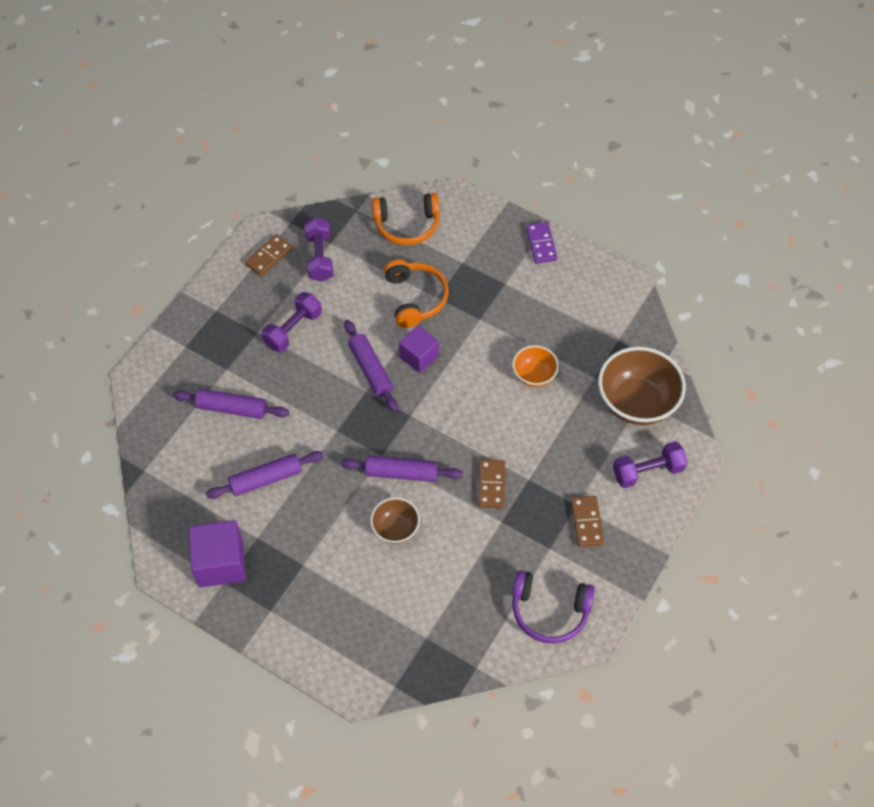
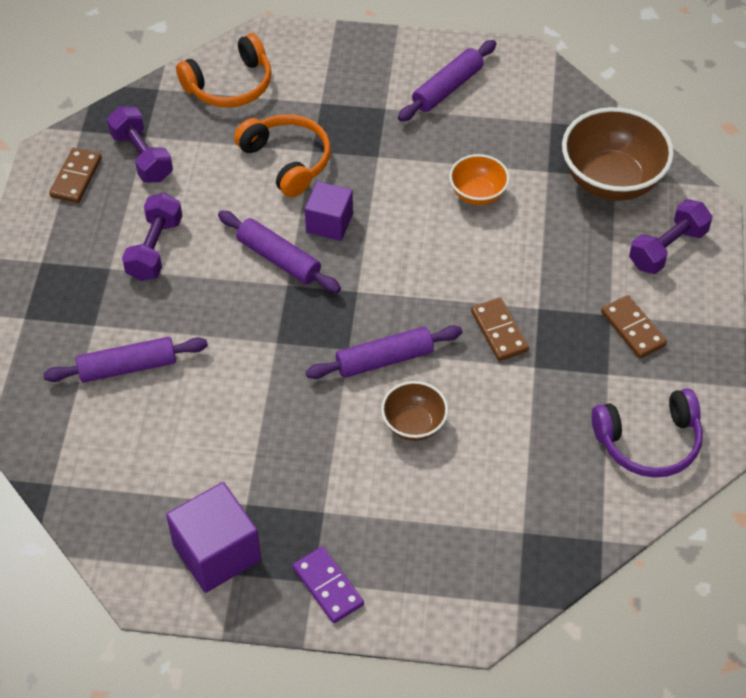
camera: 25 degrees left, 5 degrees down
purple rolling pin [206,451,323,499] -> purple rolling pin moved to [398,40,497,122]
purple domino [526,222,557,263] -> purple domino moved to [293,546,364,623]

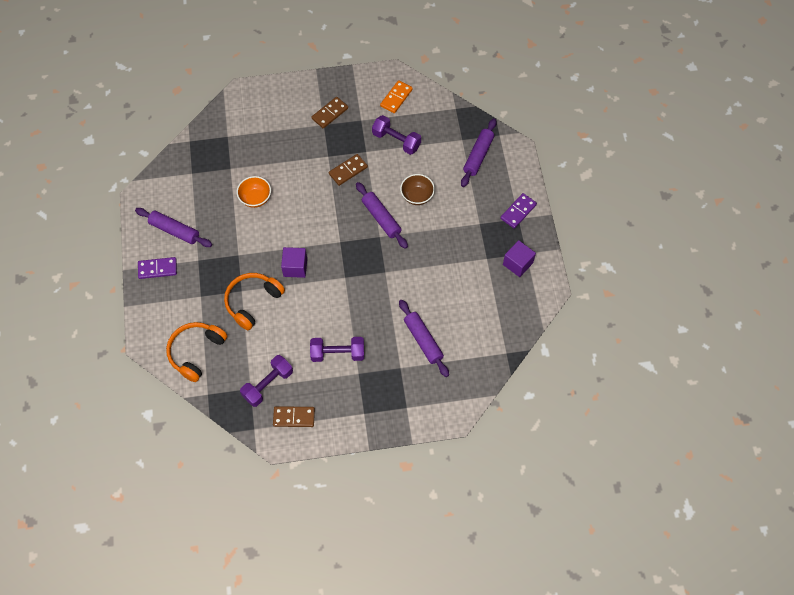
camera: 105 degrees left, 10 degrees up
purple cube [166,482,261,593] -> purple cube [503,240,536,277], size x0.66
orange headphones [176,33,272,108] -> orange headphones turned 105 degrees counterclockwise [166,322,227,382]
purple rolling pin [218,210,341,293] -> purple rolling pin moved to [461,118,497,187]
brown bowl [562,107,674,201] -> none
purple headphones [591,388,703,478] -> orange domino [380,80,413,113]
purple dumbbell [629,199,712,274] -> purple dumbbell moved to [372,115,421,155]
none -> purple domino [138,257,177,279]

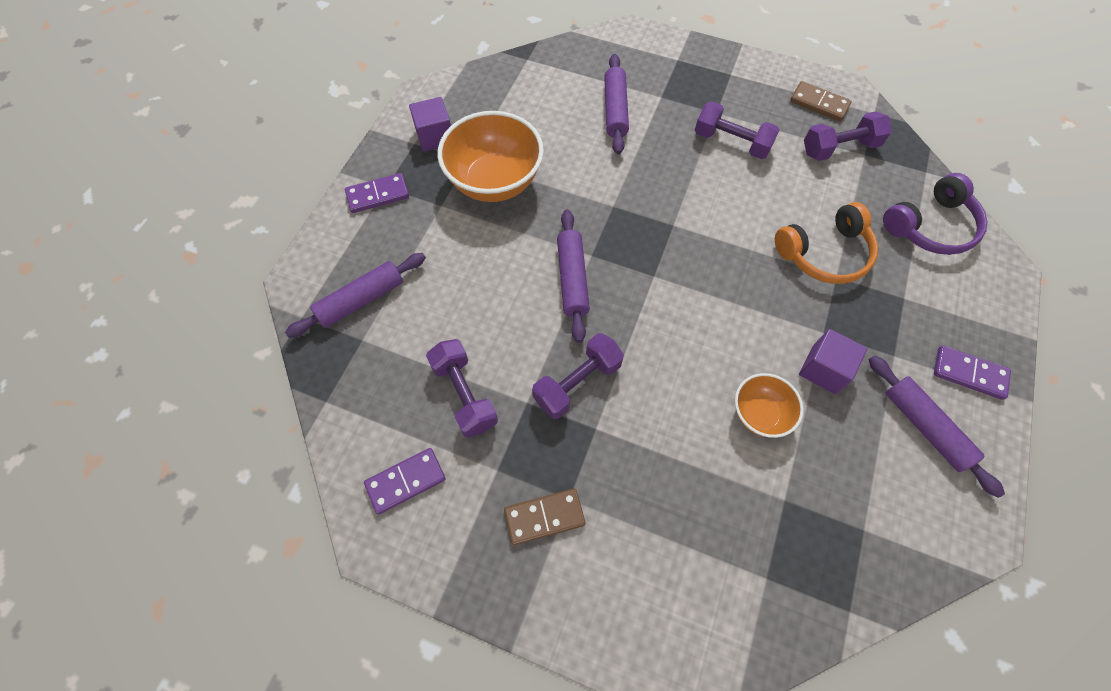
camera: 150 degrees left, 0 degrees up
orange headphones [166,322,227,382] -> purple headphones [883,173,987,255]
purple cube [281,247,307,278] -> purple cube moved to [799,329,868,394]
brown domino [329,154,368,186] -> purple dumbbell [532,333,624,419]
orange domino [380,80,413,113] -> purple domino [364,448,446,514]
brown bowl [400,174,435,205] -> none
none -> orange bowl [438,111,544,202]

